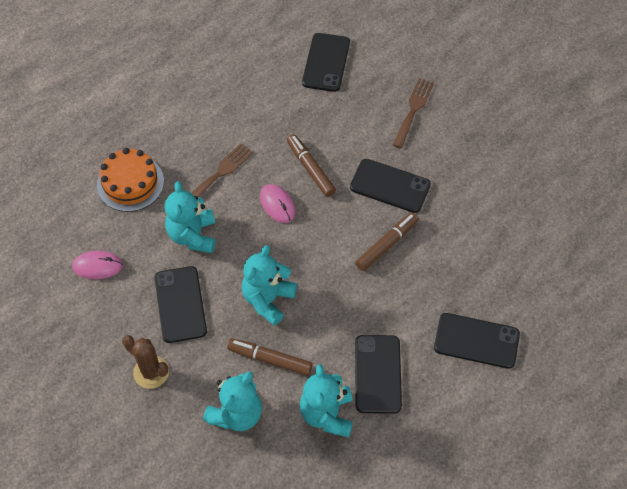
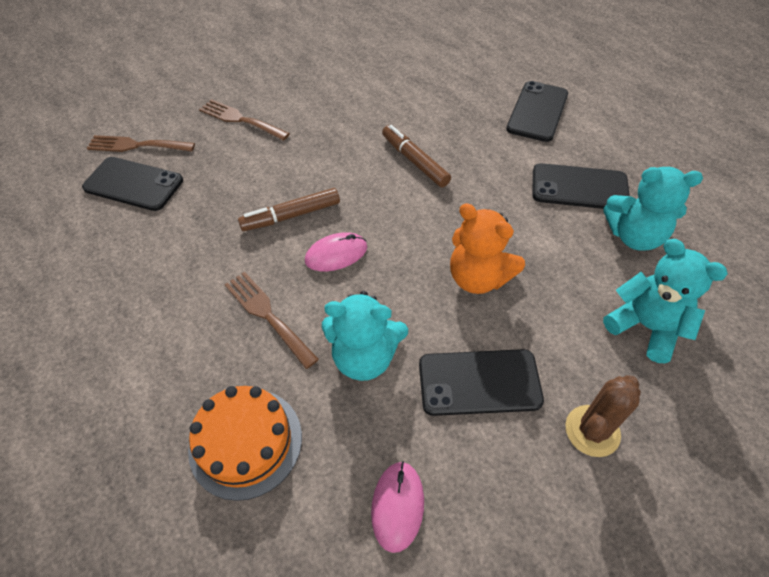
camera: 80 degrees left, 5 degrees down
brown marker [227,338,313,376] -> none
turquoise teddy bear [242,245,297,326] -> orange teddy bear [450,203,525,294]
black phone [350,159,431,213] -> none
none -> brown fork [87,135,195,152]

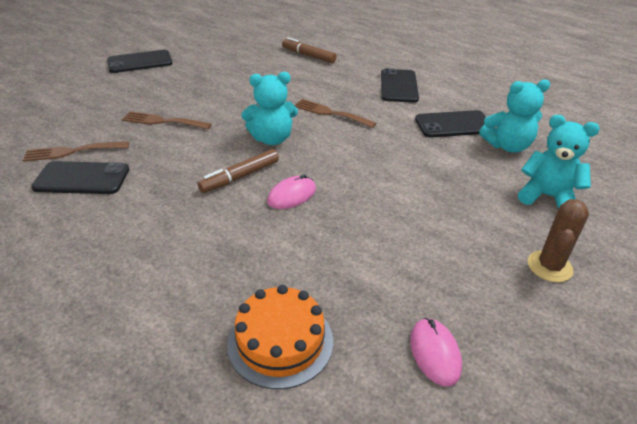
camera: 20 degrees left, 15 degrees down
brown fork [224,272,319,369] -> brown fork moved to [294,99,377,128]
turquoise teddy bear [322,291,408,381] -> turquoise teddy bear moved to [242,72,298,145]
brown marker [382,125,451,187] -> brown marker moved to [282,37,337,63]
black phone [419,349,544,416] -> black phone moved to [107,50,172,73]
orange teddy bear [450,203,525,294] -> none

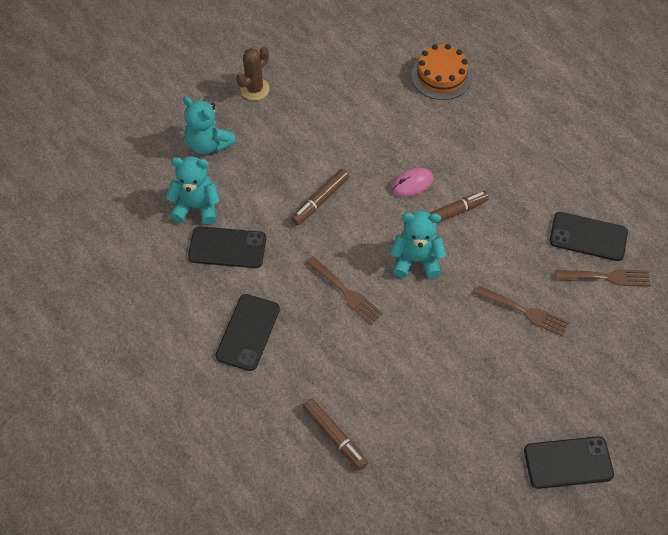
camera: 165 degrees left, 20 degrees up
pink mouse [410,318,462,387] -> none
none -> brown marker [291,169,349,225]

